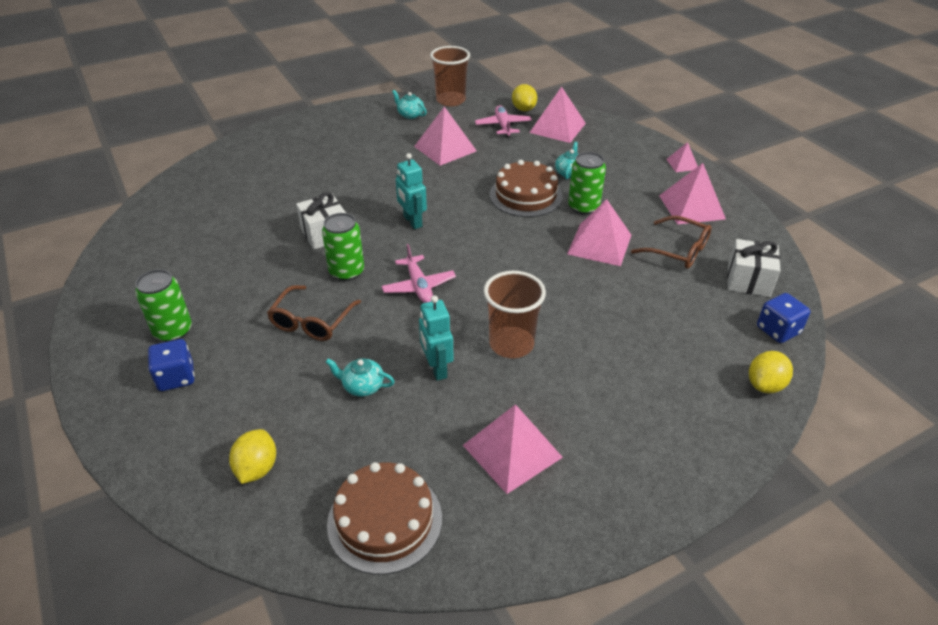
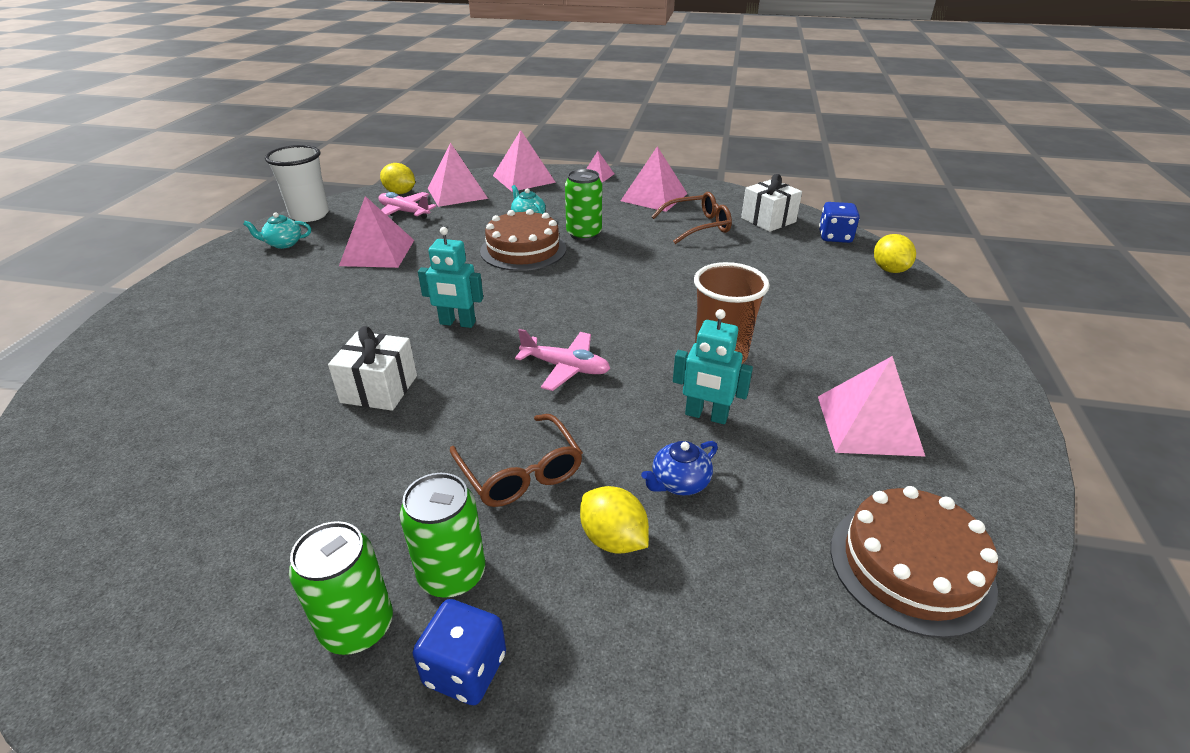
camera: 50 degrees left, 5 degrees down
yellow lemon [229,429,276,484] -> yellow lemon moved to [580,486,649,553]
green can [322,213,364,281] -> green can moved to [400,473,485,598]
turquoise teapot [325,358,395,397] -> blue teapot [641,441,718,495]
brown cup [430,46,470,106] -> white cup [265,145,329,222]
pink pyramid [567,199,631,266] -> pink pyramid moved to [493,130,556,192]

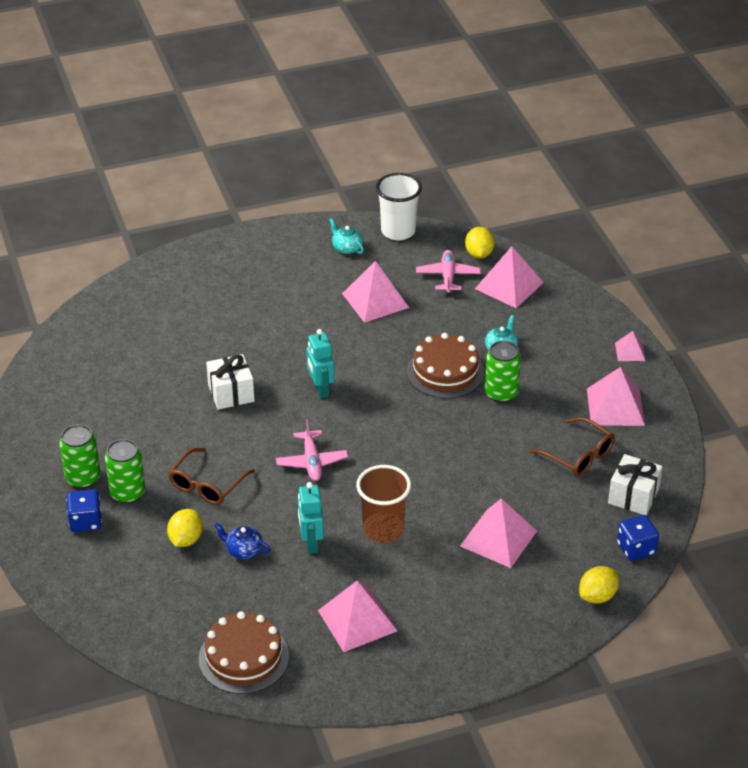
camera: 60 degrees right, 5 degrees up
pink pyramid [493,130,556,192] -> pink pyramid moved to [460,498,537,568]

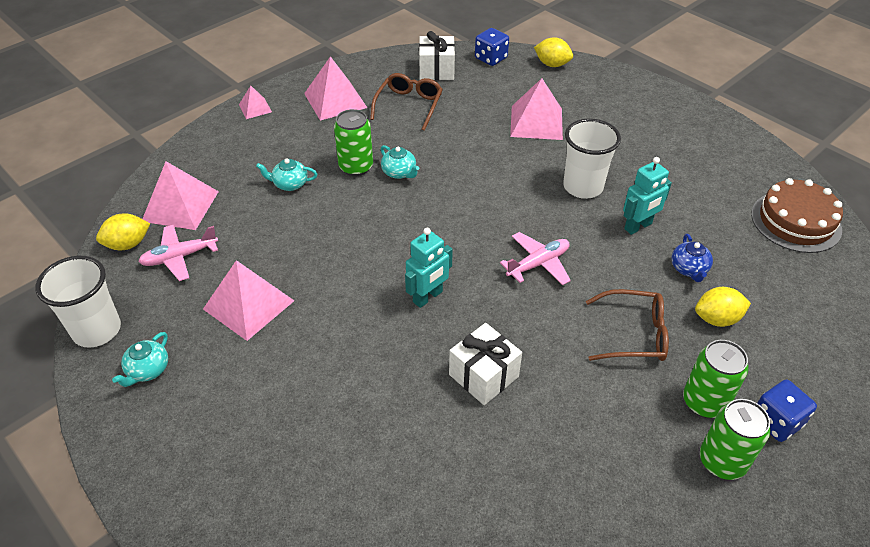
camera: 115 degrees left, 5 degrees up
pink pyramid [318,581,397,652] -> none
brown cup [356,465,411,543] -> white cup [563,119,621,199]
brown cake [407,333,484,399] -> none
none -> turquoise teapot [381,145,419,179]

